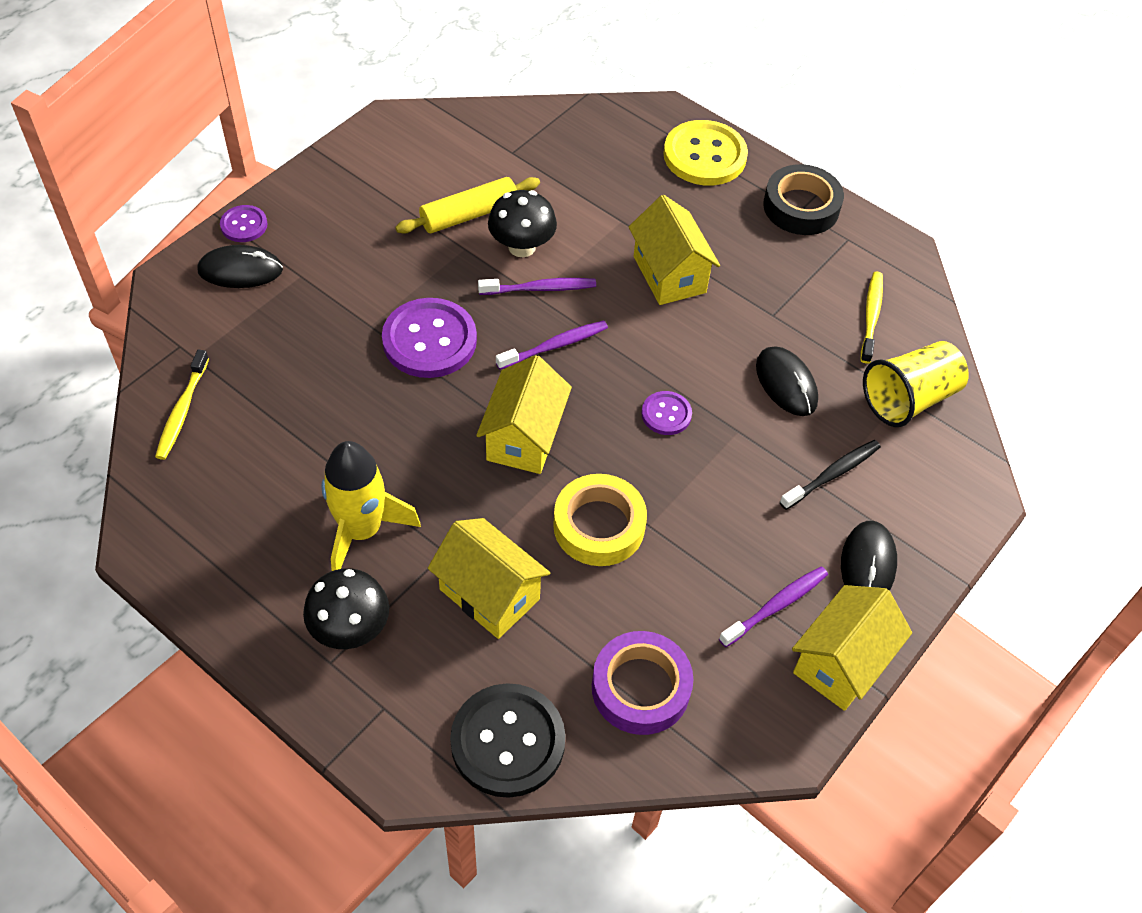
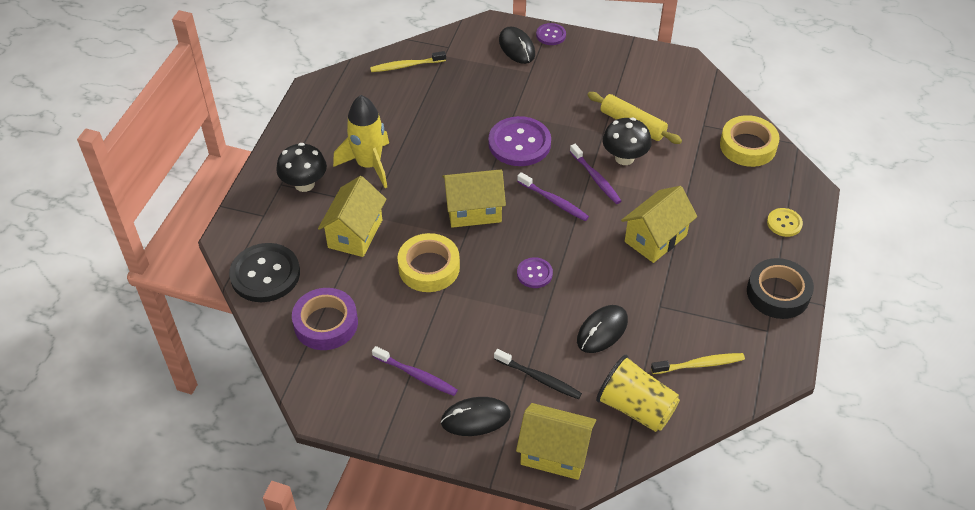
camera: 70 degrees right, 5 degrees down
yellow button [663,120,748,185] -> yellow button [767,208,803,237], size x0.52
yellow house [792,585,912,711] -> yellow house moved to [516,403,596,480]
none -> yellow tape [720,115,780,167]

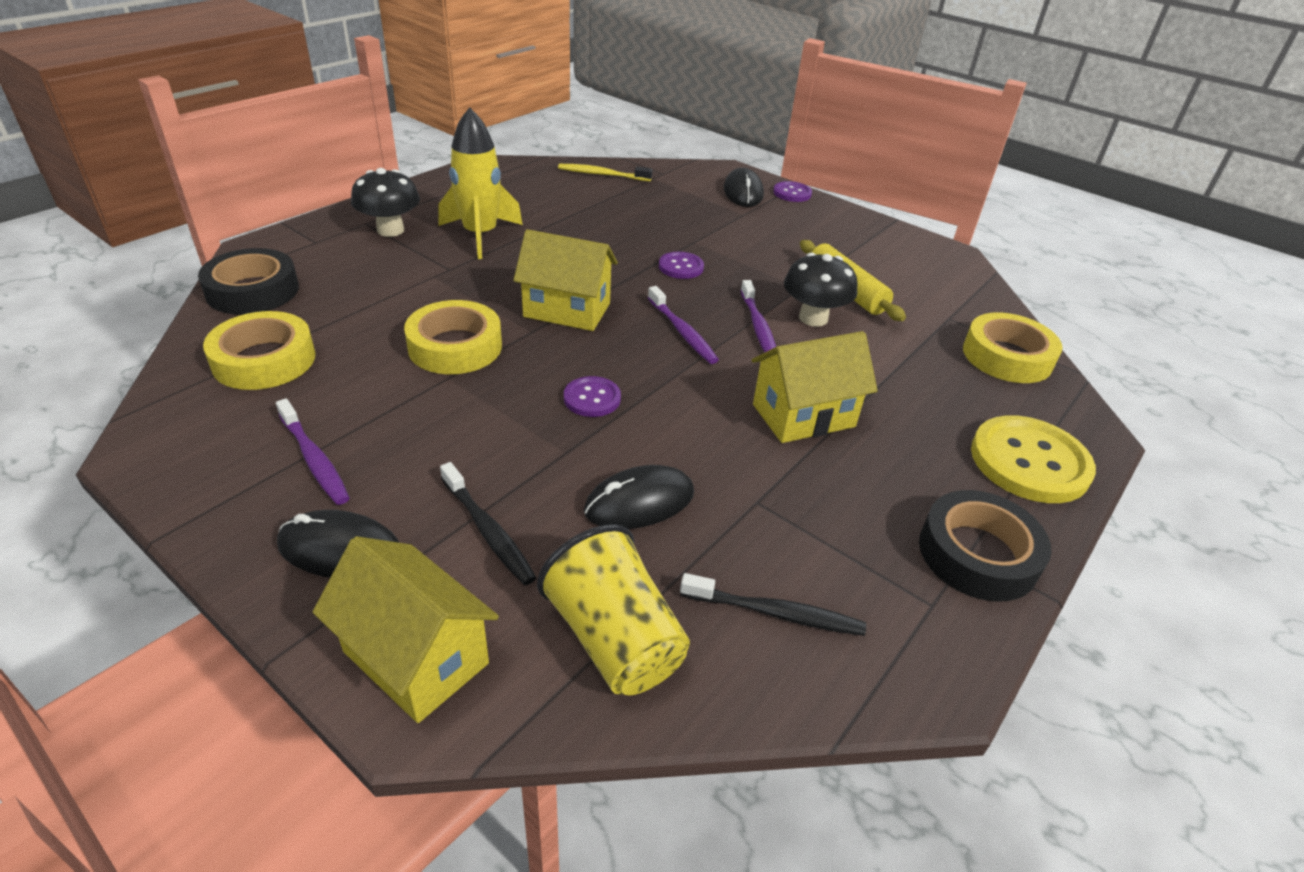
camera: 20 degrees right, 10 degrees down
black button [229,243,300,302] -> black tape [198,248,299,314]
purple tape [292,288,358,350] -> yellow tape [203,311,315,390]
yellow house [318,176,386,257] -> none
purple button [488,116,551,166] -> purple button [659,252,704,279], size x0.52
yellow toothbrush [651,353,745,374] -> black toothbrush [680,573,866,636]
yellow button [767,208,803,237] -> yellow button [971,415,1096,503], size x1.93

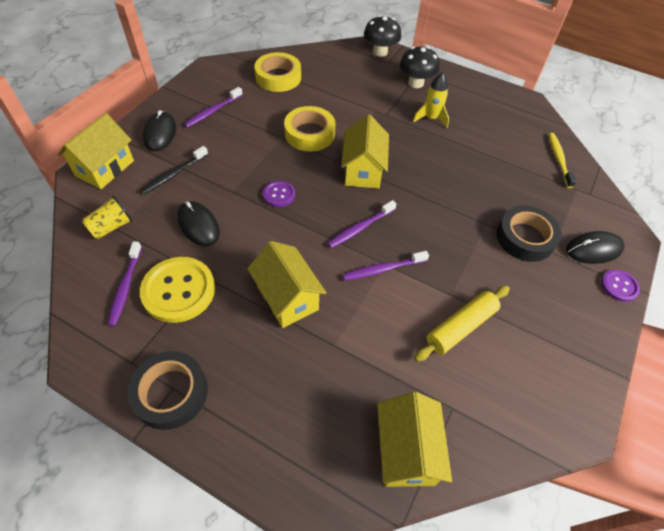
camera: 80 degrees right, 15 degrees up
black tape [198,248,299,314] -> black tape moved to [497,206,562,262]
yellow rocket [439,107,523,259] -> yellow rocket [413,72,449,128], size x0.65
yellow cup [537,524,690,695] -> yellow cup [82,196,132,239], size x0.63
purple button [659,252,704,279] -> none
black toothbrush [680,573,866,636] -> purple toothbrush [108,241,142,326]
black mushroom [784,253,858,327] -> black mushroom moved to [364,15,401,57]
yellow tape [963,312,1063,383] -> yellow house [377,392,452,487]
yellow button [971,415,1096,503] -> yellow button moved to [140,257,215,323]

